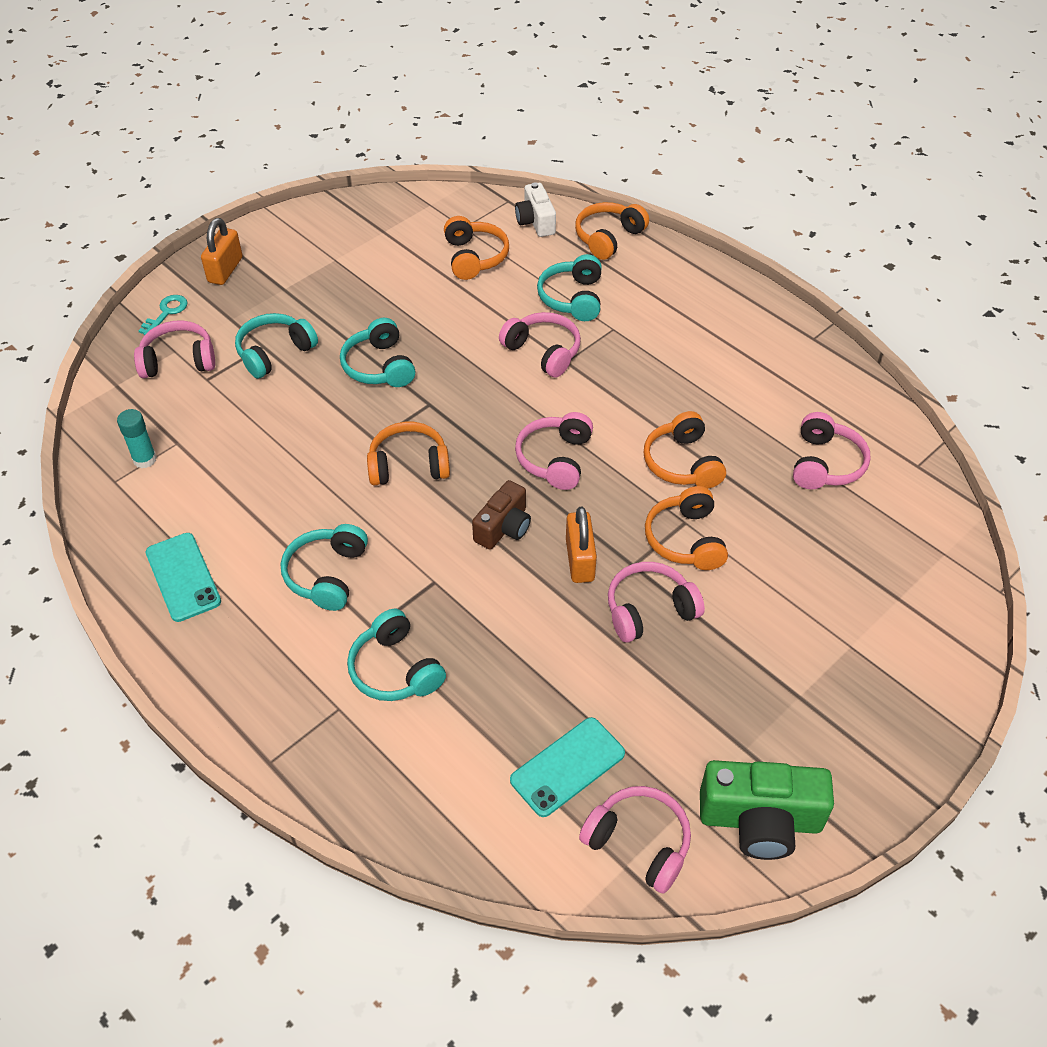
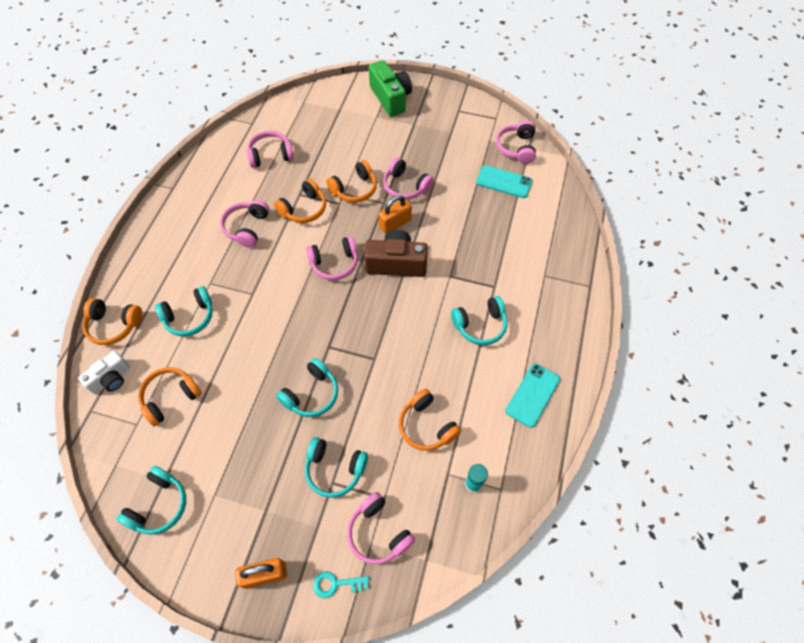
camera: 120 degrees left, 10 degrees up
turquoise headphones [347,609,446,701] -> turquoise headphones moved to [116,466,186,535]
orange headphones [367,422,450,485] -> orange headphones moved to [399,389,461,451]
brown camera [472,480,531,549] -> brown camera [364,230,428,277], size x1.58
pink headphones [499,312,581,378] -> pink headphones moved to [220,200,269,248]
green camera [700,760,834,860] -> green camera moved to [369,60,412,117]

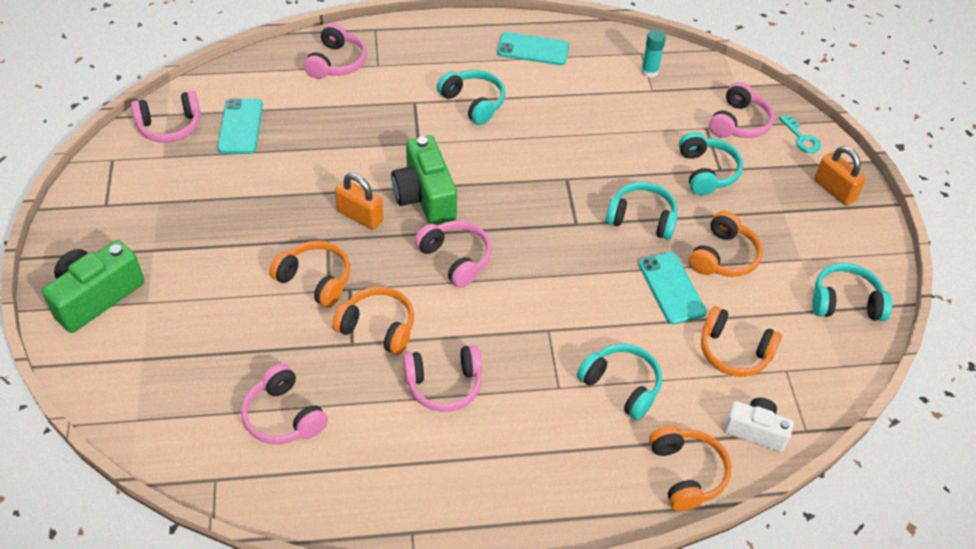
camera: 115 degrees left, 10 degrees down
brown camera [364,230,428,277] -> green camera [391,135,457,225]
pink headphones [383,157,434,200] -> pink headphones moved to [304,23,367,79]
orange headphones [399,389,461,451] -> orange headphones moved to [689,211,763,277]
none -> turquoise phone [639,252,707,324]

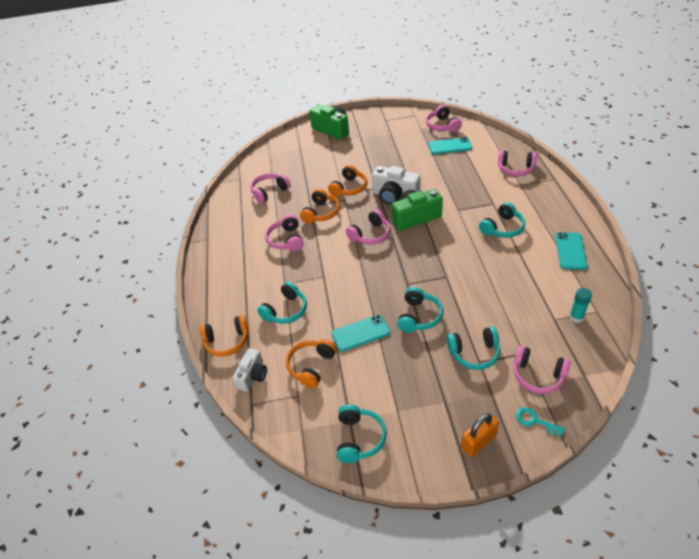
camera: 95 degrees right, 5 degrees down
orange padlock [335,173,384,230] -> white camera [372,166,421,205]
orange headphones [689,211,763,277] -> none
turquoise key [779,115,821,153] -> turquoise key turned 60 degrees clockwise [516,407,565,437]

